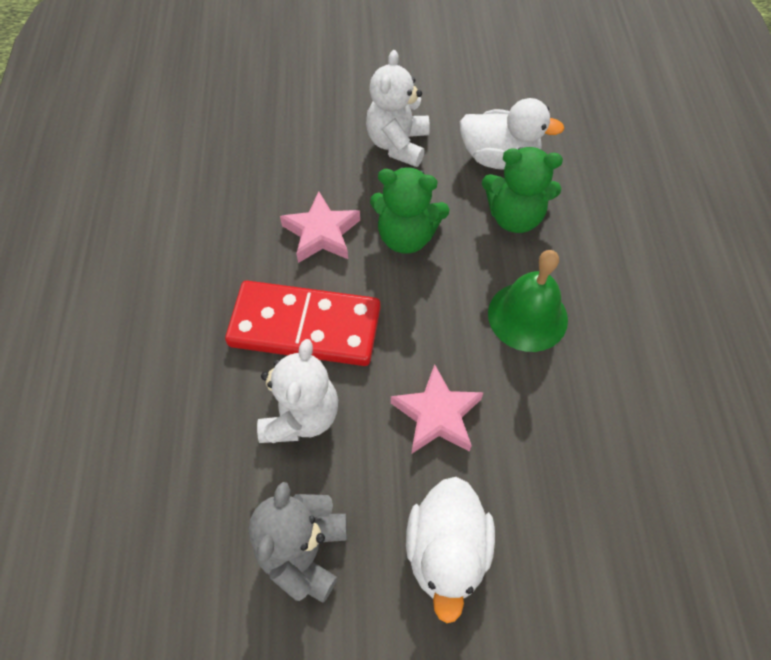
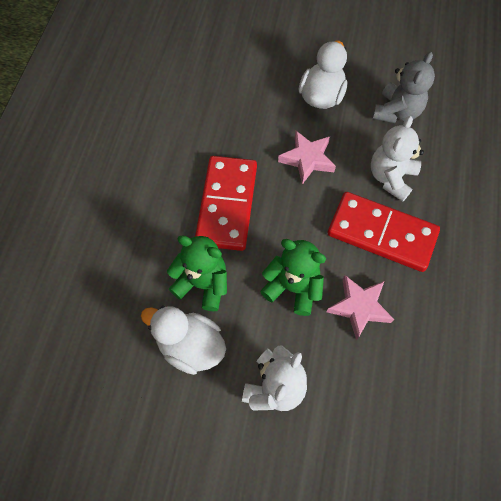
camera: 165 degrees left, 5 degrees up
green bell [488,250,568,352] -> red domino [195,156,257,251]

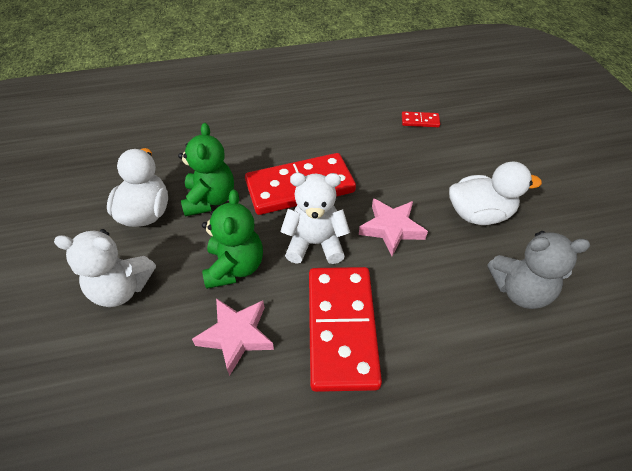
camera: 65 degrees right, 15 degrees down
white teddy bear [371,116,424,202] -> white teddy bear moved to [280,173,350,264]
none -> red domino [402,111,440,127]

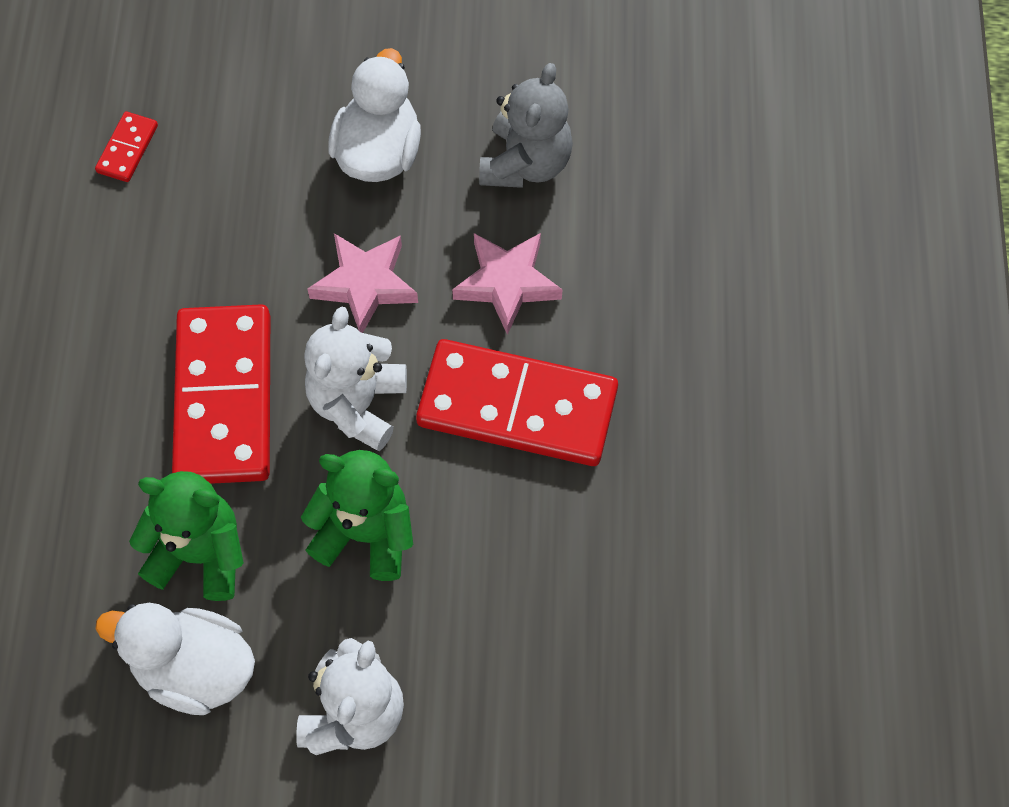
camera: 75 degrees left, 15 degrees up
pink star [192,298,274,376] -> pink star moved to [452,233,562,335]

